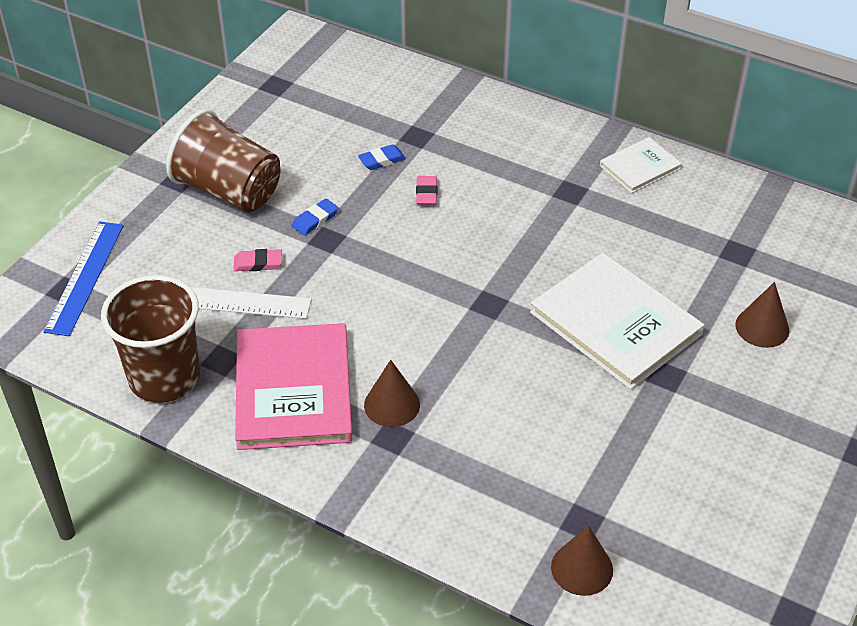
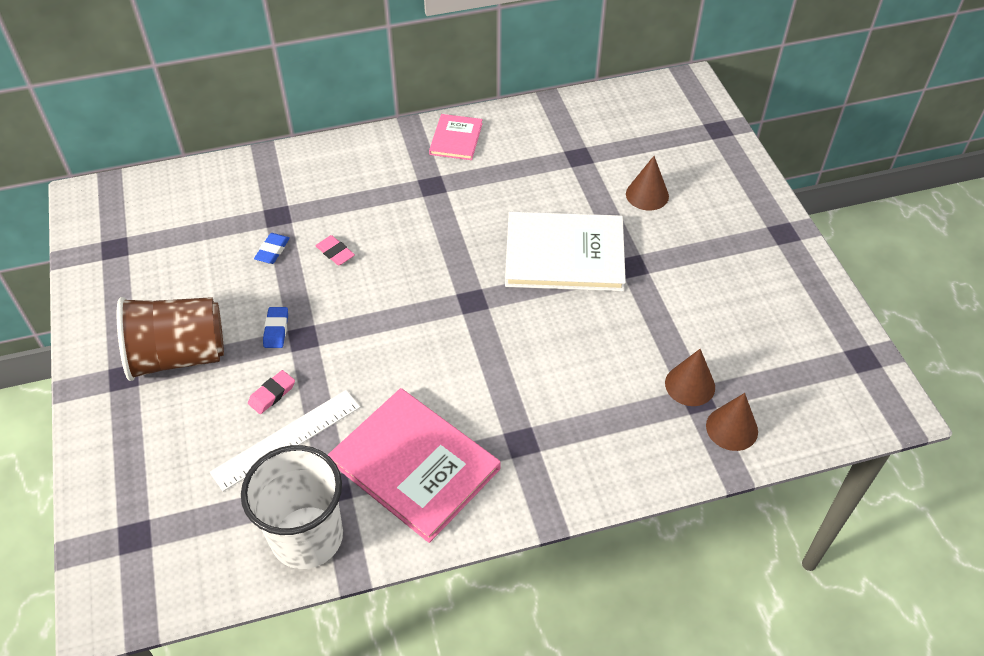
camera: 45 degrees left, 5 degrees up
blue ruler [43,221,124,336] -> none
brown cup [101,275,200,403] -> white cup [241,445,343,569]
brown cone [364,360,420,427] -> brown cone moved to [665,349,715,406]
white book [600,137,682,193] -> pink book [429,114,483,160]

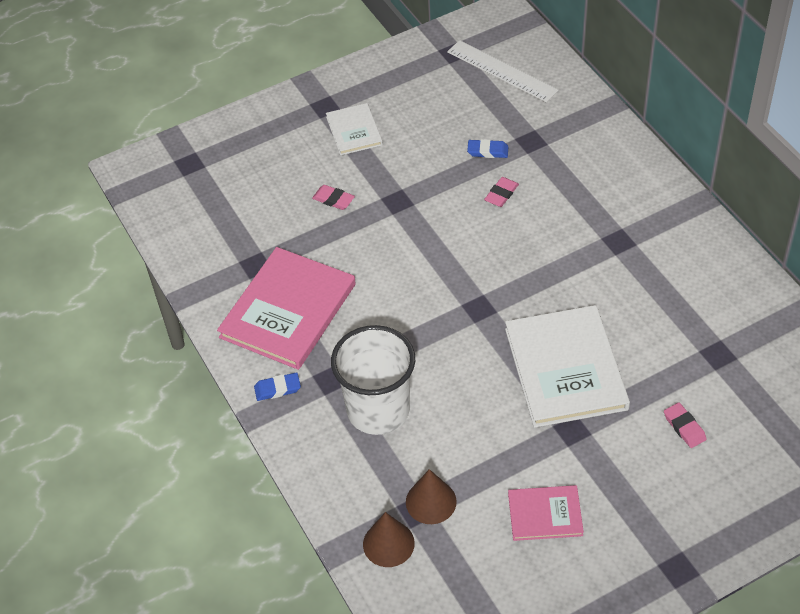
camera: 80 degrees right, 0 degrees up
brown cup [117,297,224,381] -> white book [326,103,383,155]
white ruler [210,390,360,492] -> white ruler moved to [447,40,559,102]
white cup [241,445,343,569] -> white cup moved to [331,325,415,435]
blue eraser [263,307,288,348] -> blue eraser moved to [254,372,301,401]
pink book [429,114,483,160] -> pink book moved to [508,485,584,541]
brown cone [626,156,669,210] -> pink eraser [664,402,707,448]

